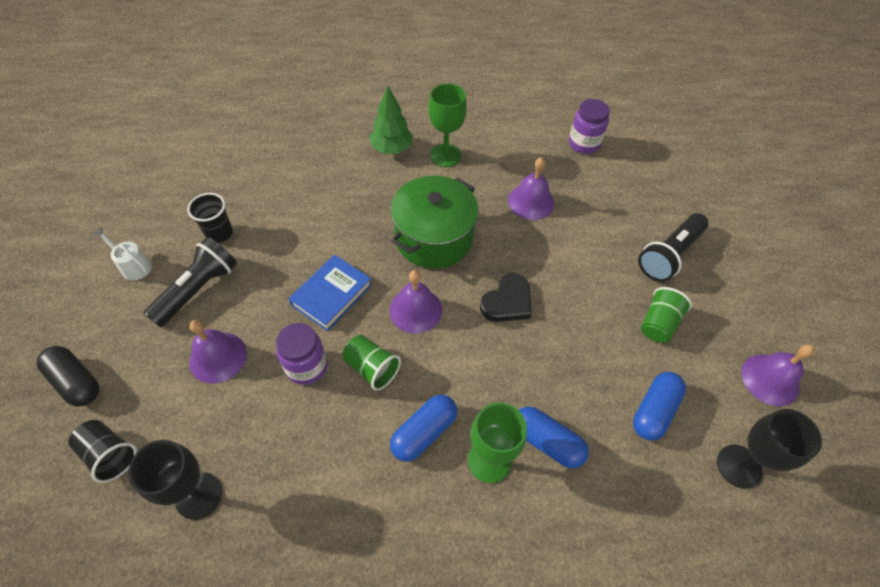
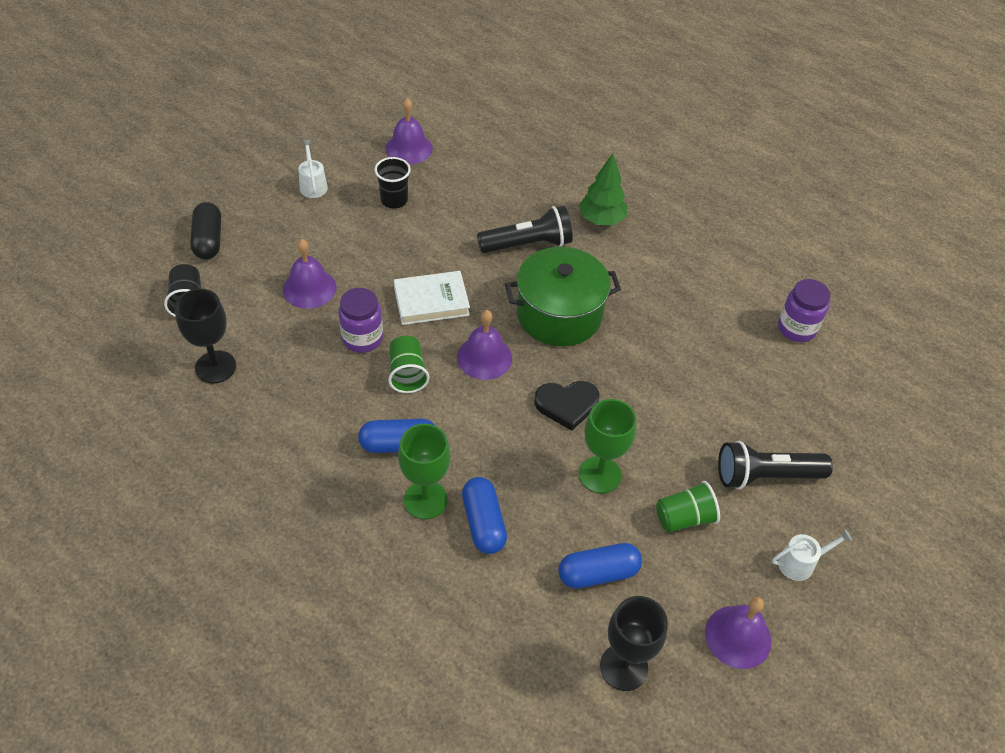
camera: 40 degrees right, 5 degrees down
black flashlight [143,237,237,327] -> black flashlight moved to [477,206,573,253]
blue book [289,255,372,331] -> white book [394,271,470,325]
green goblet [429,84,467,167] -> green goblet moved to [579,399,636,493]
purple bell [508,157,554,220] -> purple bell moved to [385,98,433,164]
none -> white watering can [772,529,853,581]

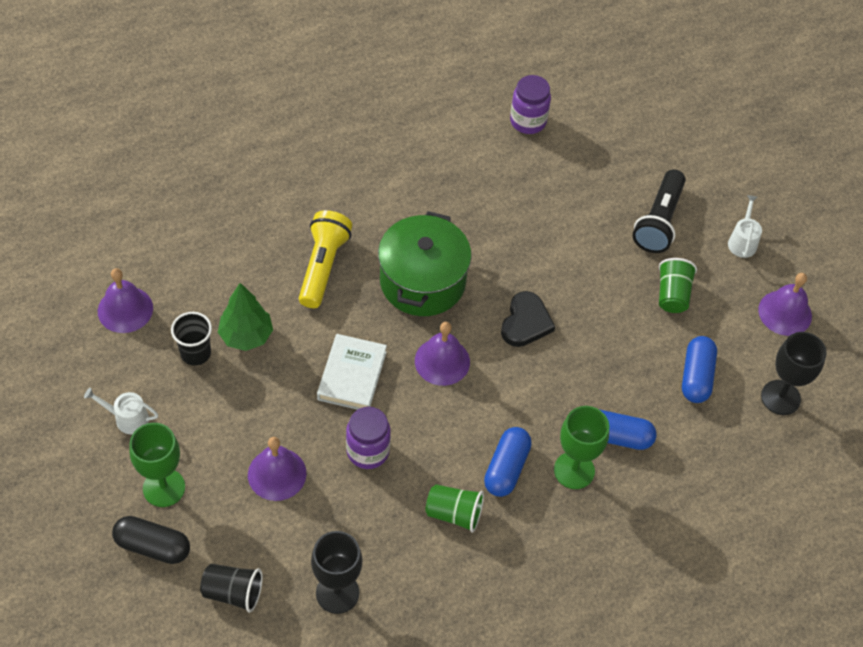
camera: 65 degrees left, 5 degrees up
green cup [388,336,429,393] -> green cup moved to [425,484,484,532]
black flashlight [477,206,573,253] -> yellow flashlight [299,210,352,308]
green tree [579,153,628,225] -> green tree moved to [218,283,273,351]
green goblet [579,399,636,493] -> green goblet moved to [129,423,185,507]

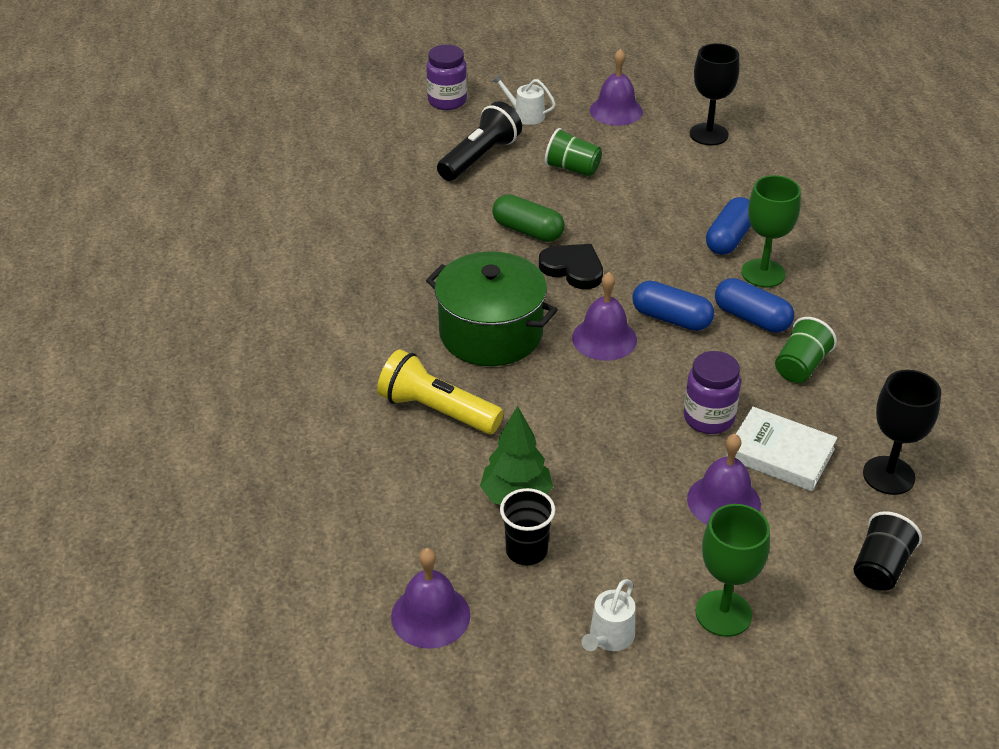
camera: 70 degrees left, 15 degrees down
black capsule [112,516,190,564] -> none
white book [317,334,387,410] -> white book moved to [726,407,837,491]
purple jar [510,75,551,134] -> purple jar moved to [426,44,467,110]
black flashlight [633,169,686,253] -> black flashlight turned 90 degrees counterclockwise [437,101,522,181]
blue capsule [682,336,717,403] -> blue capsule moved to [633,281,714,331]
none -> green capsule [492,194,565,242]

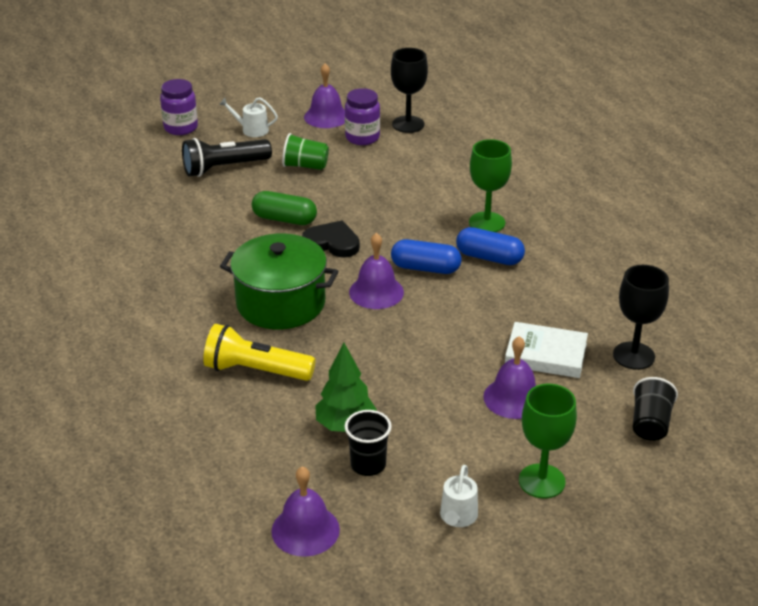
camera: 15 degrees left, 5 degrees down
black flashlight [437,101,522,181] -> black flashlight turned 135 degrees counterclockwise [182,138,272,177]
purple jar [684,351,741,434] -> purple jar moved to [345,88,380,145]
blue capsule [706,197,751,255] -> none
green cup [775,317,837,383] -> none

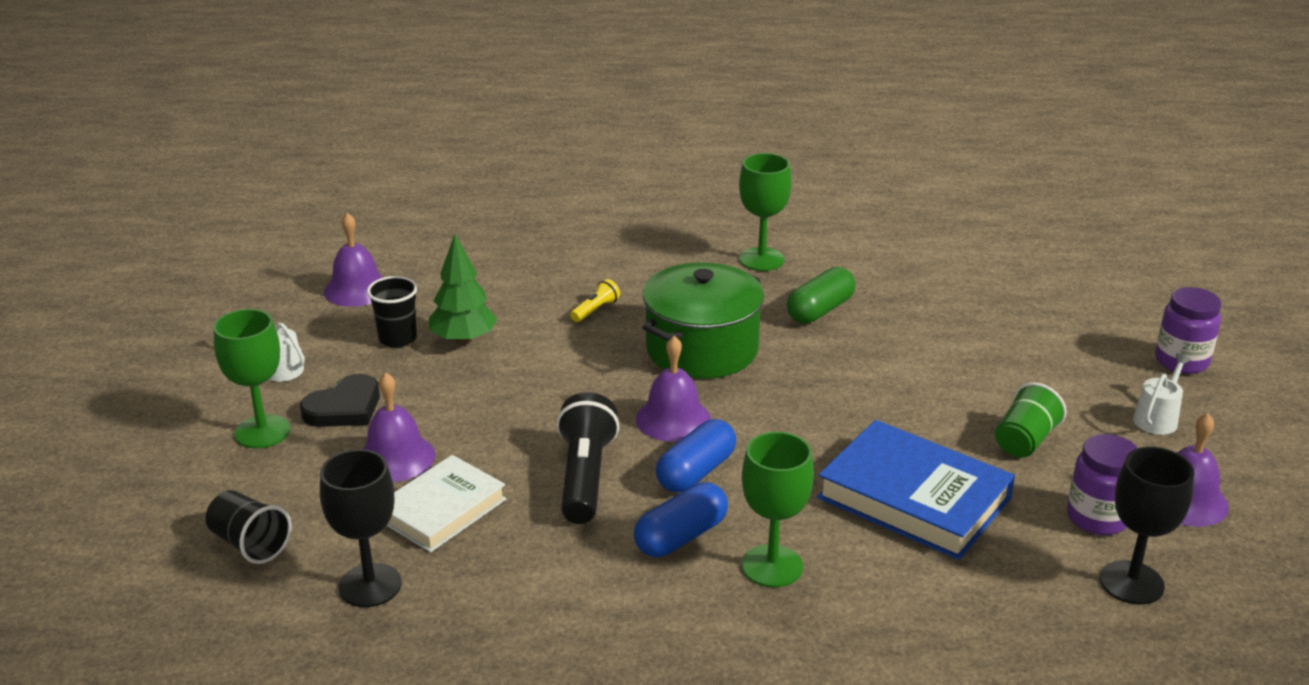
camera: 115 degrees right, 5 degrees down
black flashlight [182,138,272,177] -> black flashlight moved to [557,392,619,524]
yellow flashlight [203,324,316,381] -> yellow flashlight [570,279,620,322], size x0.47
green capsule [252,191,317,225] -> green capsule moved to [787,267,856,324]
black heart [302,221,360,257] -> black heart moved to [300,374,380,427]
none -> green goblet [739,153,792,271]
none -> blue book [817,420,1015,560]

